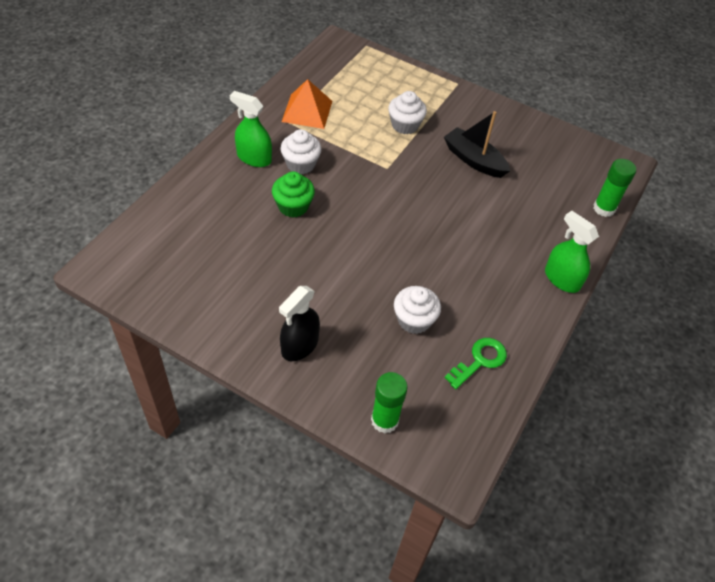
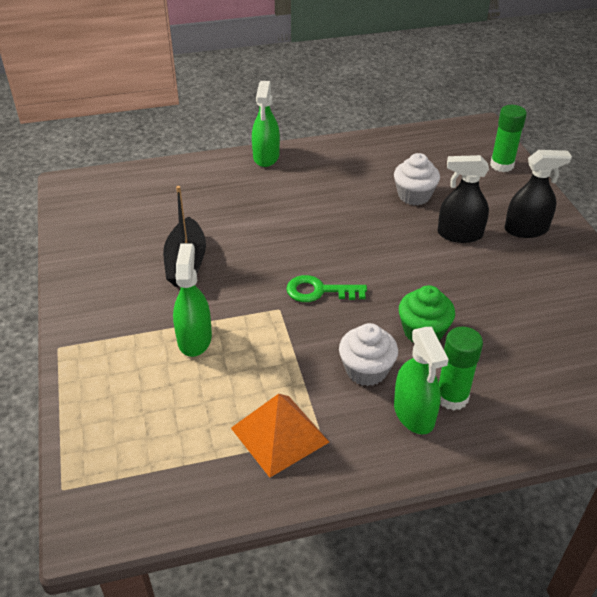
camera: 130 degrees left, 10 degrees down
white cupcake [388,91,427,135] -> green spray bottle [173,243,212,357]
green key [445,338,507,389] -> green key moved to [286,275,367,302]
green glue stick [593,159,636,217] -> green glue stick moved to [439,327,483,410]
none -> black spray bottle [438,155,489,243]

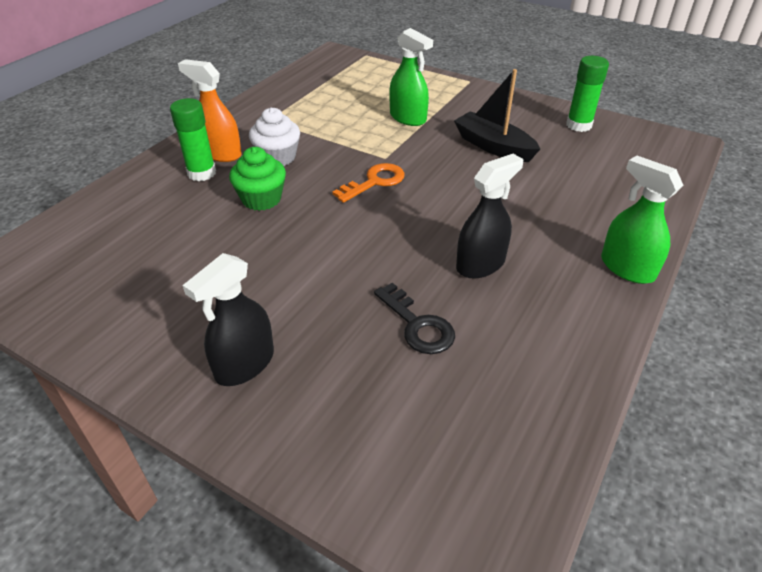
camera: 135 degrees right, 0 degrees up
orange pyramid [231,394,329,478] -> none
green key [286,275,367,302] -> orange key [332,163,405,203]
white cupcake [394,153,440,205] -> black key [374,283,455,354]
green spray bottle [394,327,449,435] -> orange spray bottle [178,59,242,162]
black spray bottle [438,155,489,243] -> black spray bottle moved to [456,154,523,279]
green glue stick [490,105,527,172] -> green glue stick moved to [566,56,609,132]

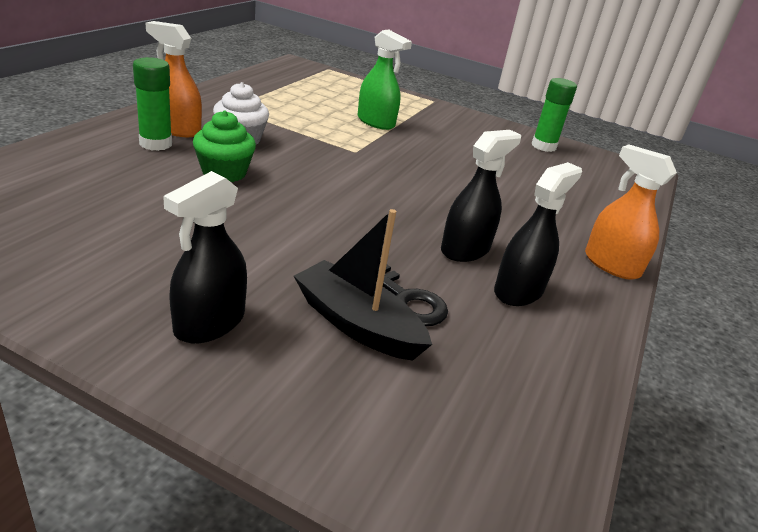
camera: 10 degrees left, 10 degrees down
orange key [332,163,405,203] -> none
black boat [454,69,540,162] -> black boat moved to [294,209,432,361]
green spray bottle [601,156,683,284] -> orange spray bottle [585,144,677,280]
none -> black spray bottle [494,162,582,306]

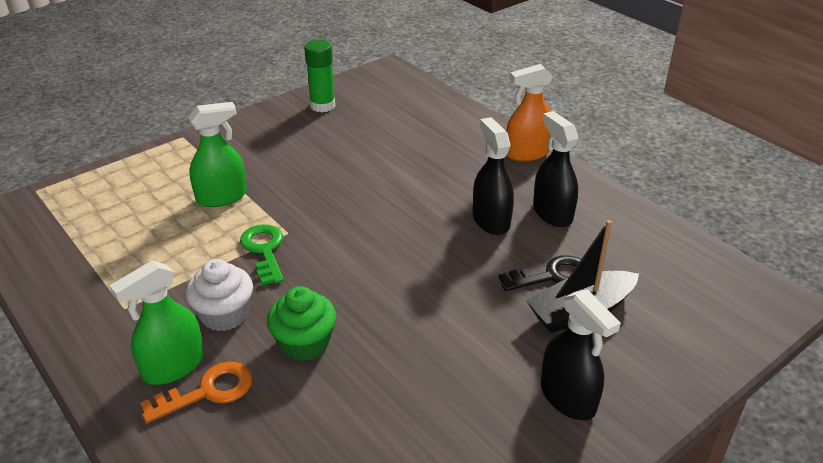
camera: 60 degrees left, 5 degrees up
green glue stick [133,57,172,151] -> orange key [140,362,253,423]
orange spray bottle [146,21,202,137] -> green spray bottle [109,261,204,385]
none -> green key [240,224,284,285]

